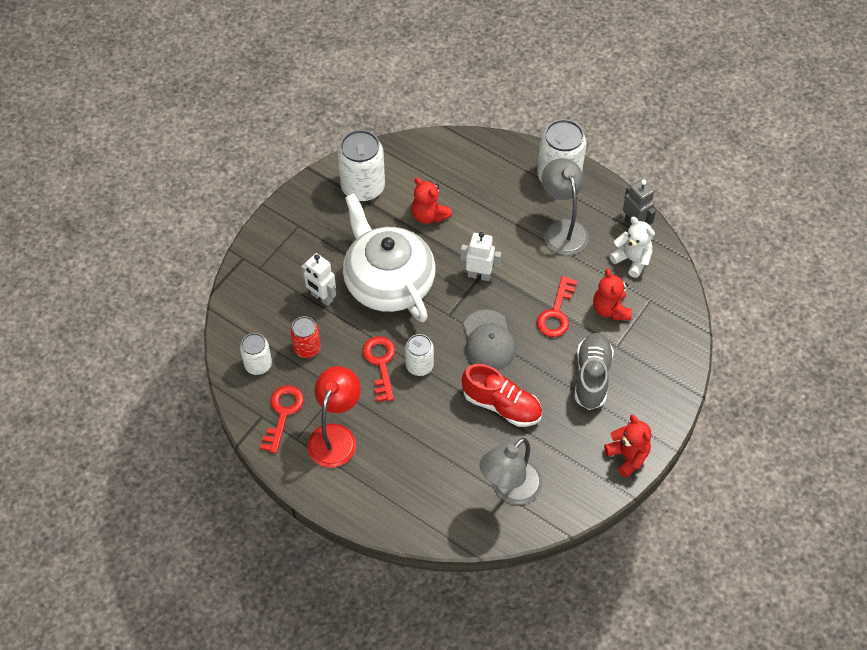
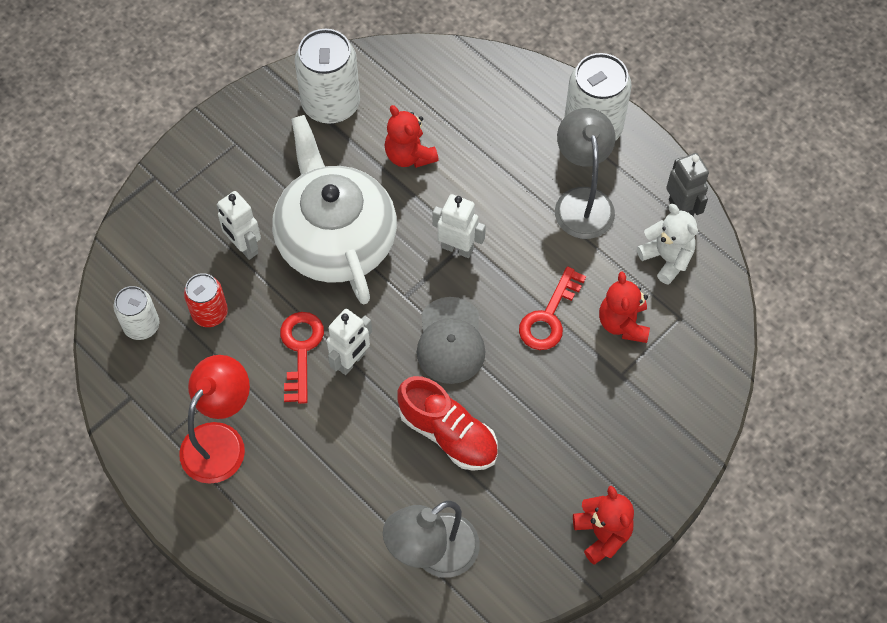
camera: 10 degrees right, 5 degrees up
red key [260,385,304,453] -> none
white can [405,334,434,376] -> white robot [327,309,372,375]
grey shoe [575,333,614,410] -> none

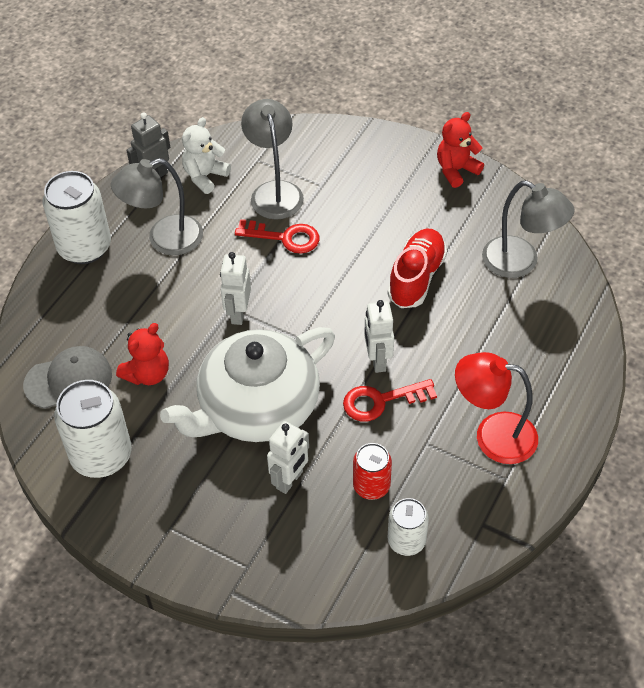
camera: 105 degrees left, 10 degrees down
white robot [327,309,372,375] -> white robot turned 120 degrees counterclockwise [364,300,394,373]
grey cap [417,297,486,384] -> grey cap moved to [23,346,112,409]
red teddy bear [599,272,650,343] -> grey lamp [241,99,304,220]

